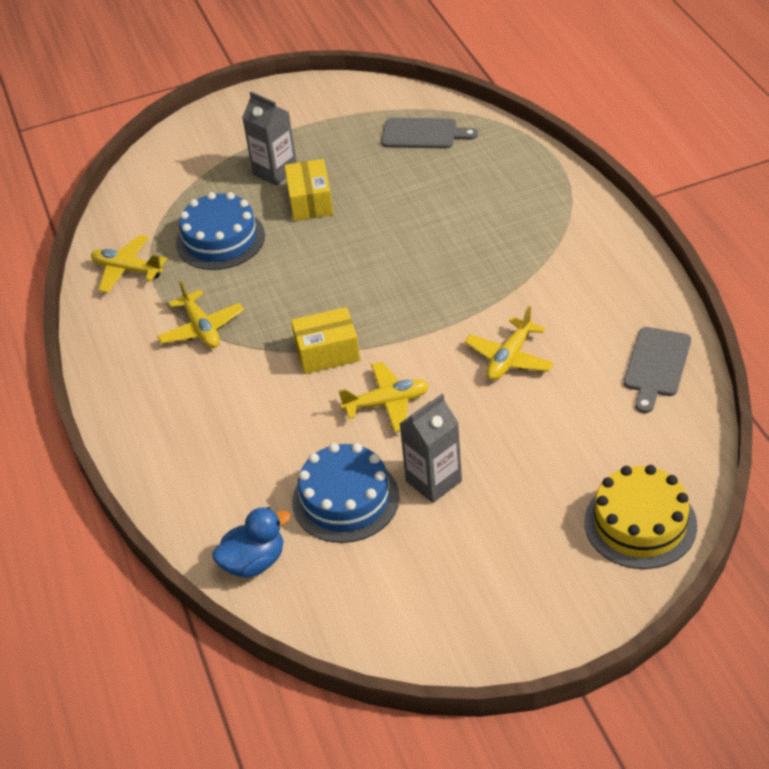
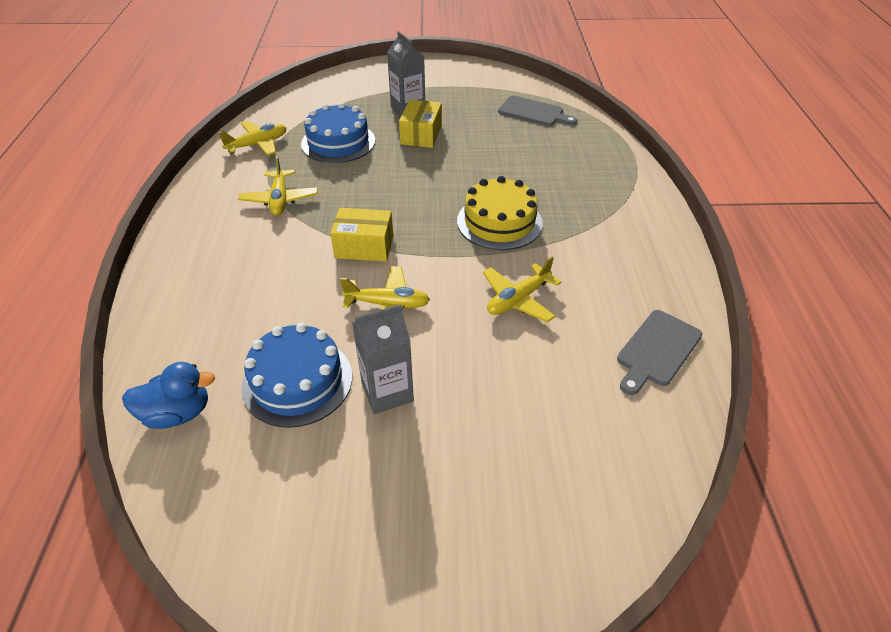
camera: 15 degrees right, 0 degrees up
yellow plane [91,235,167,293] -> yellow plane turned 105 degrees clockwise [219,121,286,156]
yellow cake [585,465,697,569] -> yellow cake moved to [457,176,543,250]

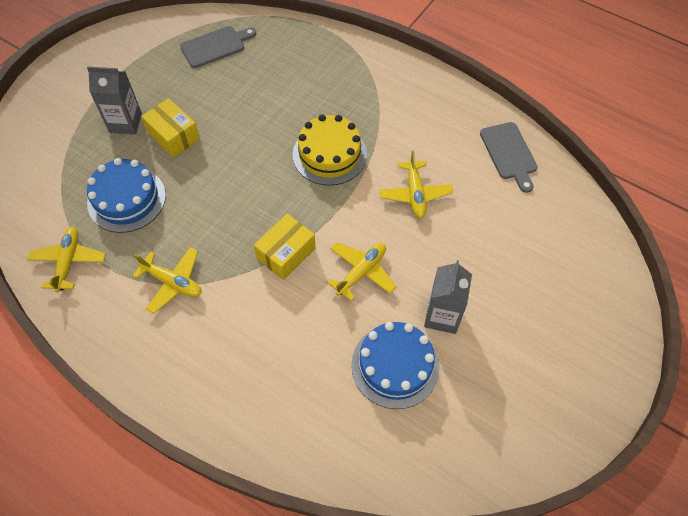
camera: 55 degrees left, 15 degrees up
blue duck [122,362,215,429] -> none

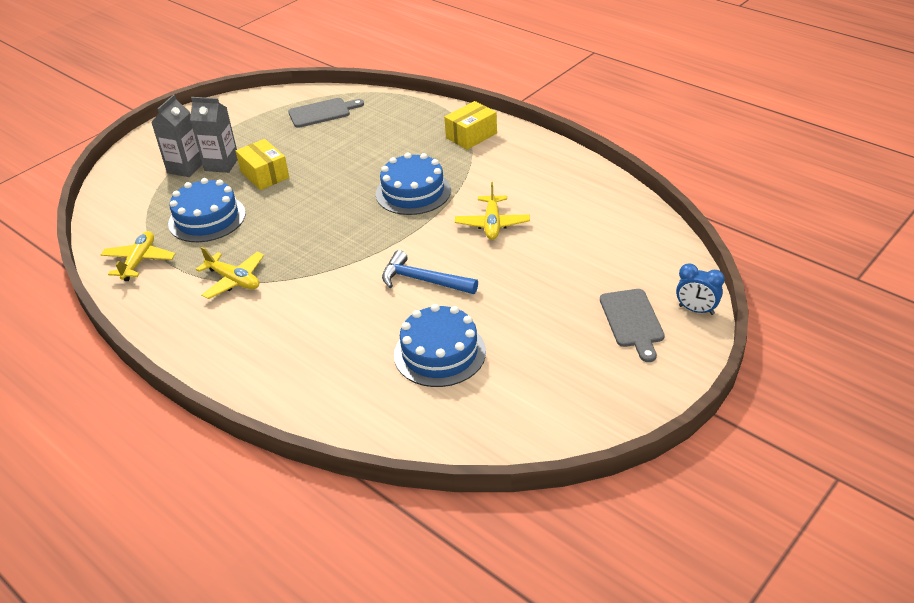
camera: 10 degrees right, 20 degrees down
yellow box [254,214,316,280] -> yellow box moved to [444,101,497,150]
yellow cake [293,114,367,186] -> blue cake [376,153,451,215]
yellow plane [327,242,396,301] -> blue hammer [382,250,478,294]
grey carton [424,260,472,334] -> grey carton moved to [151,95,203,177]
grey cutting board [480,122,538,193] -> grey cutting board moved to [600,289,665,362]
none -> blue clock [676,263,725,315]

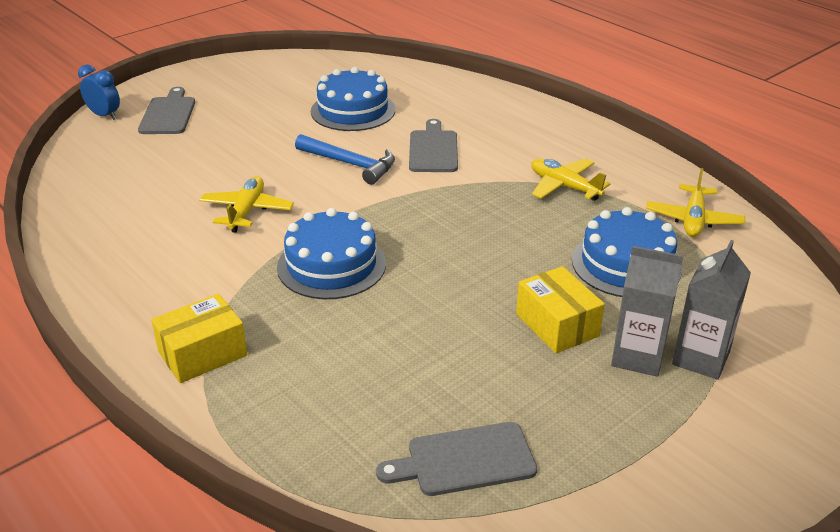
camera: 175 degrees left, 5 degrees down
none -> grey cutting board [409,119,458,172]

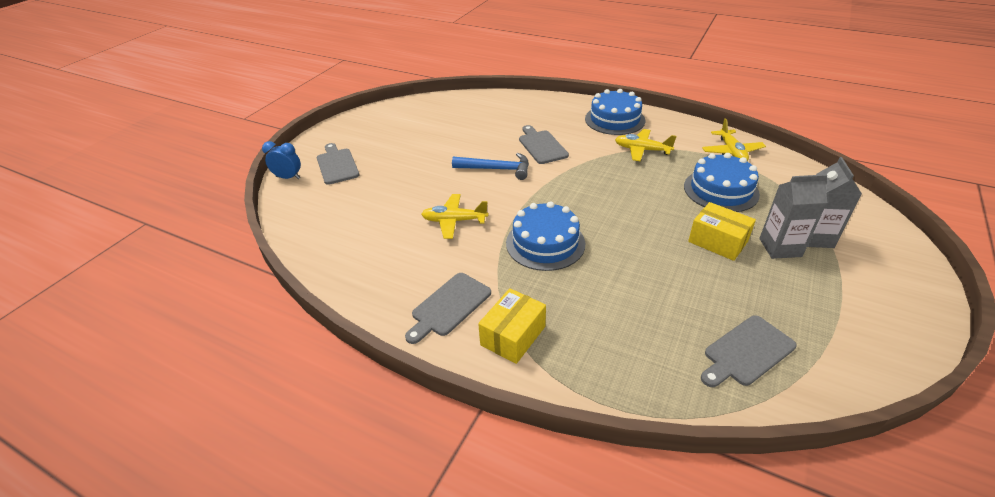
camera: 20 degrees left, 5 degrees up
yellow plane [199,176,294,233] -> yellow plane turned 75 degrees counterclockwise [421,194,488,239]
blue cake [311,67,395,131] -> blue cake moved to [585,89,645,135]
none -> grey cutting board [405,273,491,344]

